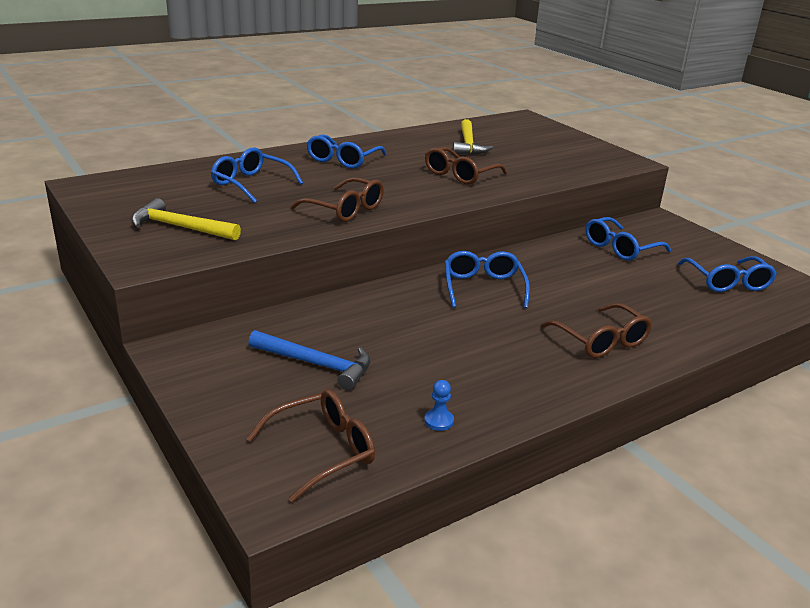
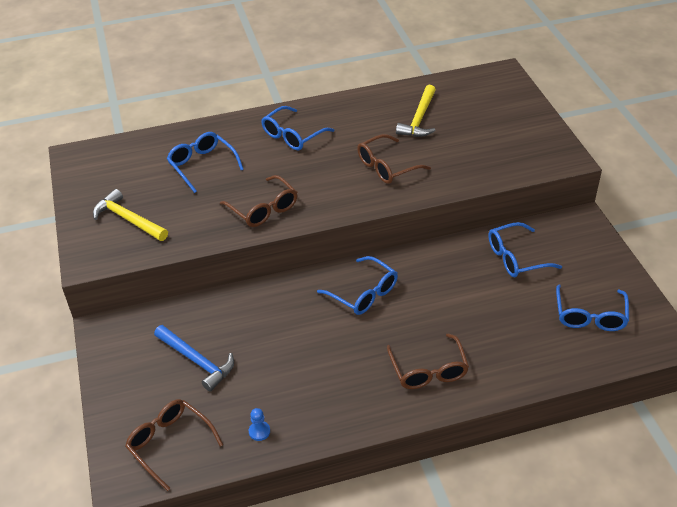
camera: 20 degrees right, 15 degrees up
brown glasses [247,389,375,502] -> brown glasses turned 120 degrees counterclockwise [125,399,223,491]
blue glasses [445,251,530,309] -> blue glasses turned 120 degrees clockwise [317,256,398,315]

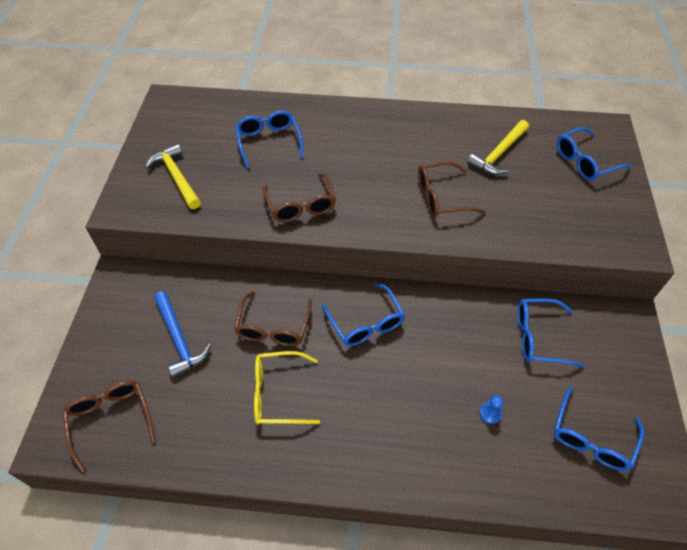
camera: 20 degrees right, 10 degrees up
blue pawn [249,408,270,441] -> blue pawn moved to [479,395,503,424]
blue glasses [261,106,334,150] -> blue glasses moved to [557,127,631,181]
brown glasses [387,333,469,389] -> brown glasses moved to [234,291,312,346]
none -> yellow glasses [254,351,320,425]

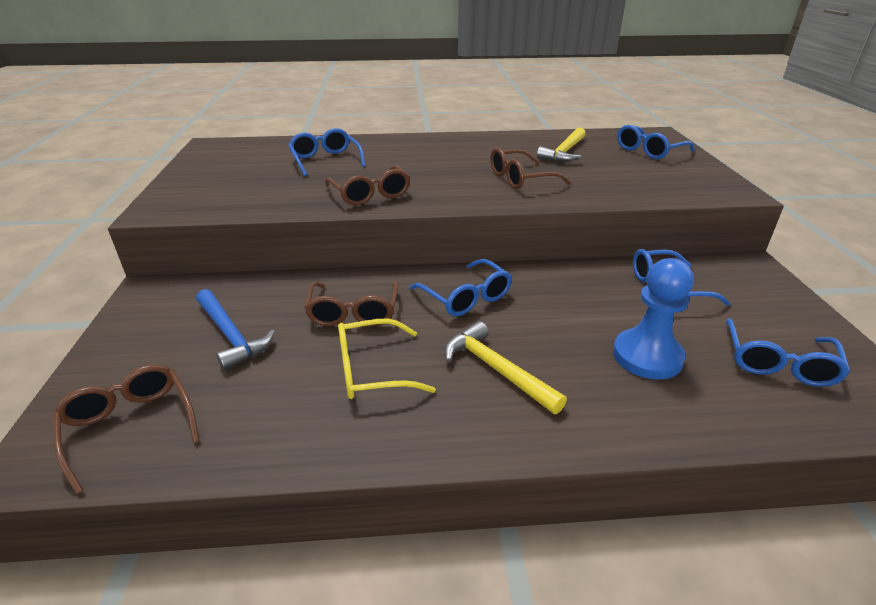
camera: 10 degrees left, 20 degrees down
yellow hammer [145,143,201,209] -> yellow hammer moved to [444,321,567,414]
blue pawn [479,395,503,424] -> blue pawn [613,258,694,380], size x2.42

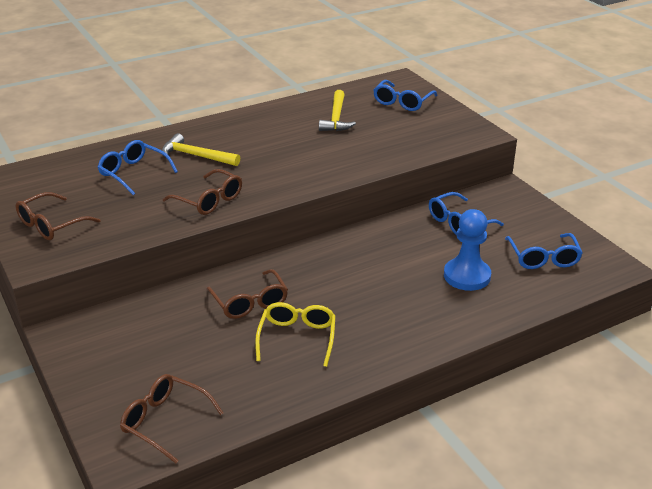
camera: 25 degrees left, 0 degrees up
blue hammer [196,289,275,370] -> none
yellow glasses [338,319,436,399] -> yellow glasses turned 135 degrees clockwise [255,302,336,367]
blue glasses [410,259,512,316] -> none
yellow hammer [444,321,567,414] -> yellow hammer moved to [162,133,240,166]
brown glasses [490,148,571,189] -> brown glasses moved to [16,192,101,240]

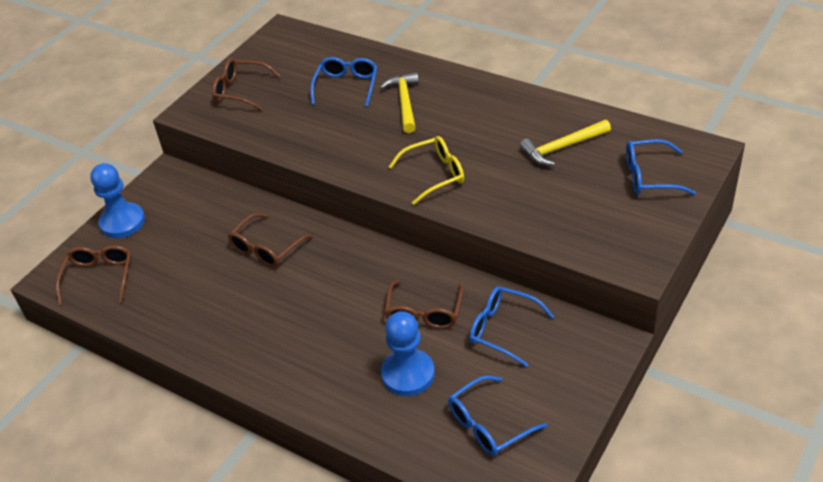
camera: 65 degrees right, 10 degrees up
brown glasses [162,169,242,215] -> brown glasses moved to [385,280,464,329]
yellow glasses [255,302,336,367] -> yellow glasses moved to [389,136,464,205]
none -> blue pawn [90,163,145,238]

